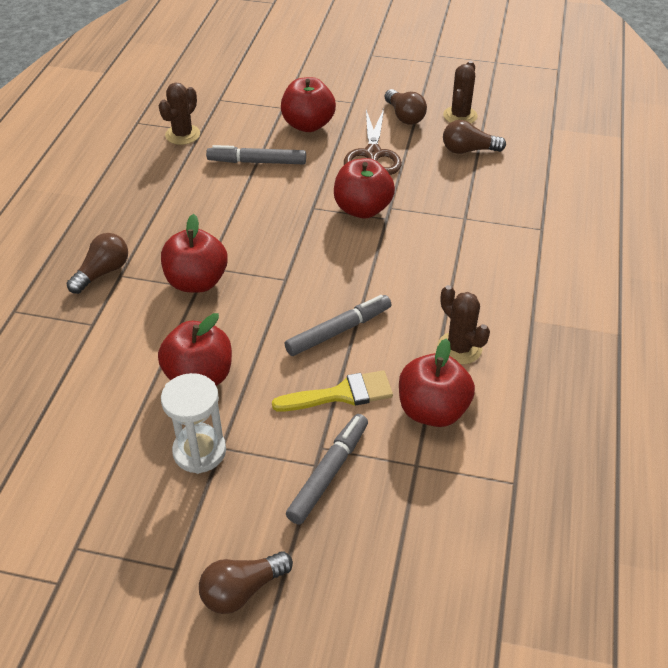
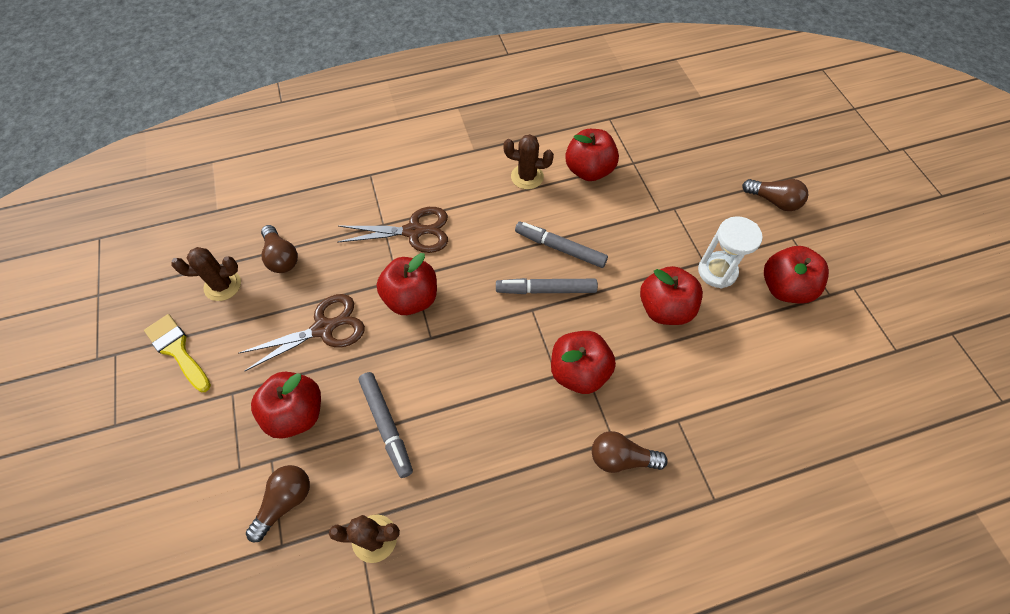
camera: 120 degrees left, 15 degrees up
yellow brush [272,370,393,412] -> yellow brush moved to [144,314,211,392]
grey marker [286,414,368,525] -> grey marker moved to [496,278,598,294]
brown light bulb [384,89,427,125] -> brown light bulb moved to [246,465,310,542]
brown cactus [437,285,490,365] -> brown cactus turned 75 degrees clockwise [503,134,554,189]
none -> brown scissors [337,207,448,253]
none -> red apple [764,246,829,304]

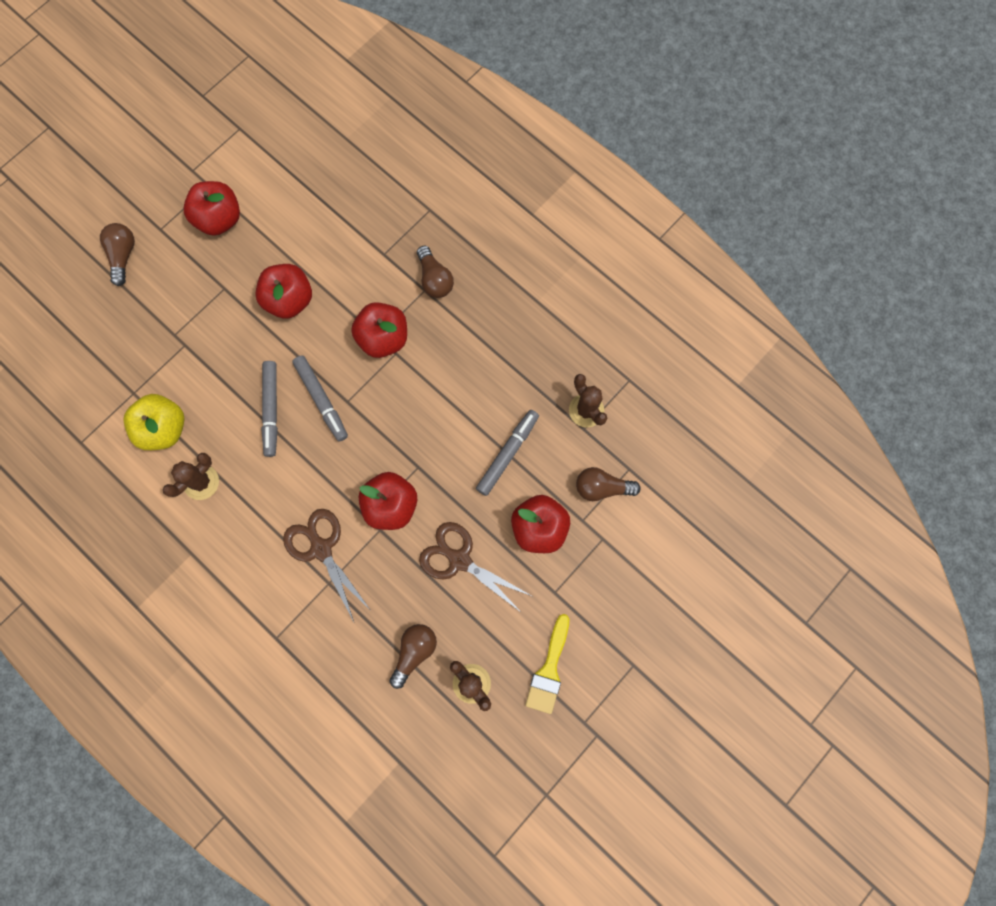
camera: 120 degrees left, 15 degrees up
brown cactus [503,134,554,189] -> brown cactus turned 60 degrees clockwise [163,453,219,500]
red apple [565,129,619,181] -> yellow apple [123,394,185,450]
white hourglass [698,216,763,288] -> none

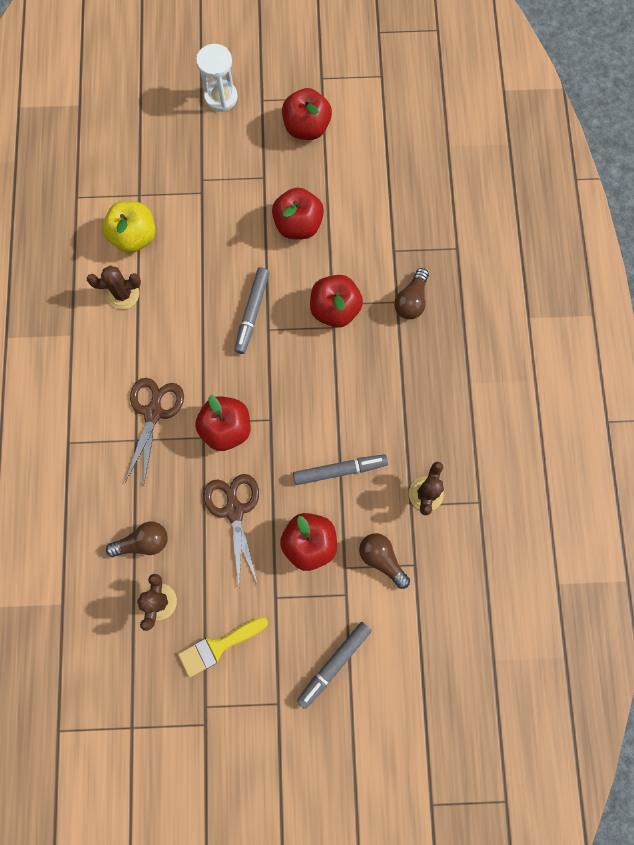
camera: 45 degrees right, 0 degrees up
brown light bulb [100,223,135,286] -> white hourglass [196,44,238,112]
grey marker [261,361,278,457] -> grey marker moved to [297,622,372,709]

